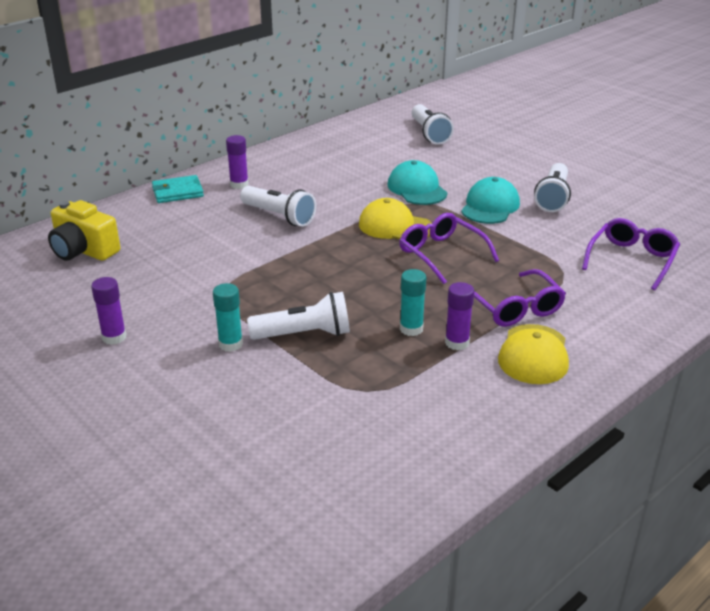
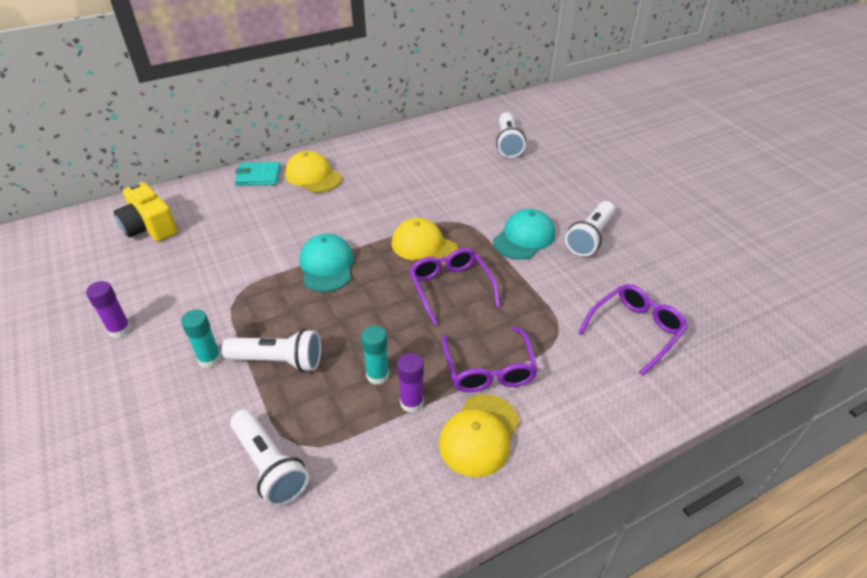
camera: 15 degrees right, 10 degrees up
purple glue stick [226,135,249,189] -> yellow cap [285,151,342,193]
white flashlight [240,186,316,227] -> white flashlight moved to [230,410,309,507]
turquoise cap [388,160,447,205] -> turquoise cap moved to [299,234,354,292]

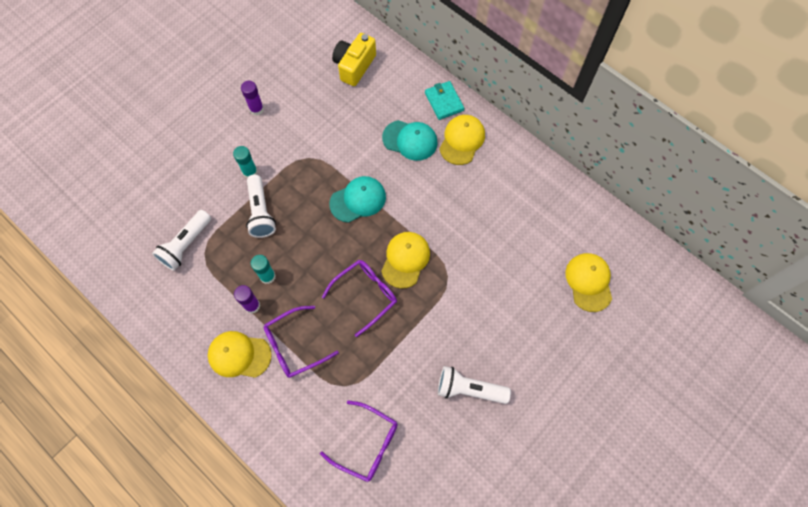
camera: 70 degrees right, 25 degrees up
turquoise cap [493,209,555,260] -> turquoise cap moved to [382,120,438,161]
white flashlight [496,112,526,158] -> yellow cap [565,253,612,312]

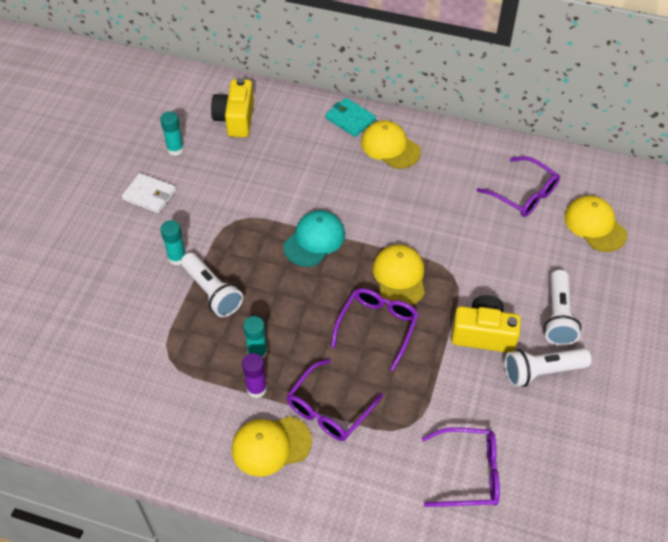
camera: 25 degrees left, 15 degrees down
white flashlight [152,210,211,271] -> white flashlight moved to [544,270,581,346]
purple glue stick [241,81,264,116] -> white wallet [122,173,176,213]
turquoise cap [382,120,438,161] -> none
yellow cap [439,115,485,165] -> yellow cap turned 45 degrees counterclockwise [361,120,421,169]
none -> turquoise glue stick [160,111,184,156]
none -> yellow camera [451,295,521,353]
none -> purple glasses [476,156,560,217]

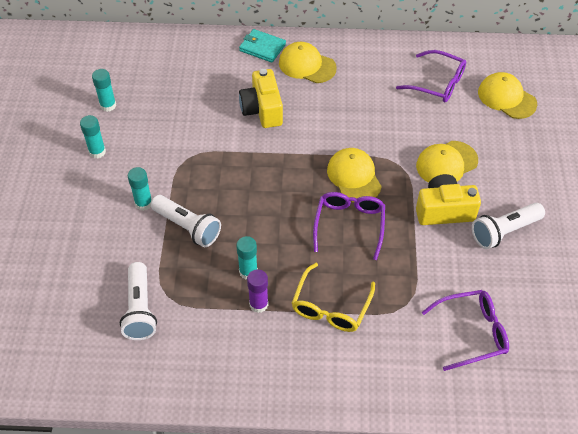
camera: 15 degrees left, 0 degrees up
white wallet [122,173,176,213] -> turquoise glue stick [80,115,106,159]
yellow camera [211,78,254,137] -> yellow camera moved to [239,69,283,128]
yellow cap [232,416,312,477] -> yellow cap moved to [416,141,478,183]
turquoise cap [283,211,345,267] -> none
purple glasses [287,359,383,441] -> yellow glasses [292,263,375,332]
white flashlight [544,270,581,346] -> white flashlight moved to [120,262,157,340]

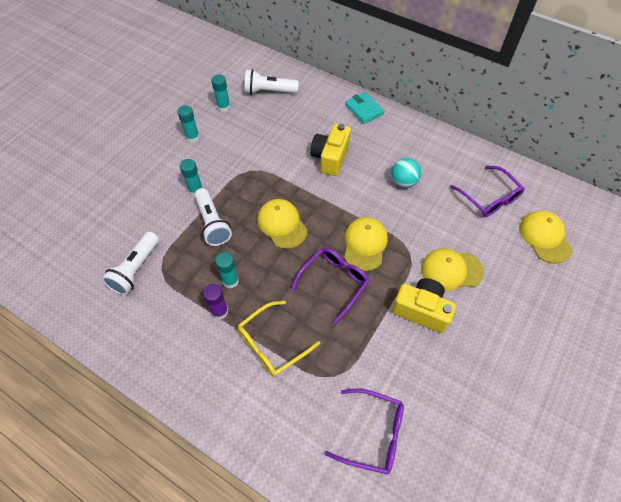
camera: 30 degrees right, 5 degrees up
yellow cap [279,42,337,83] -> yellow cap moved to [257,199,308,249]
white flashlight [472,203,545,249] -> white flashlight moved to [245,69,299,95]
none -> turquoise ball [391,158,421,188]

